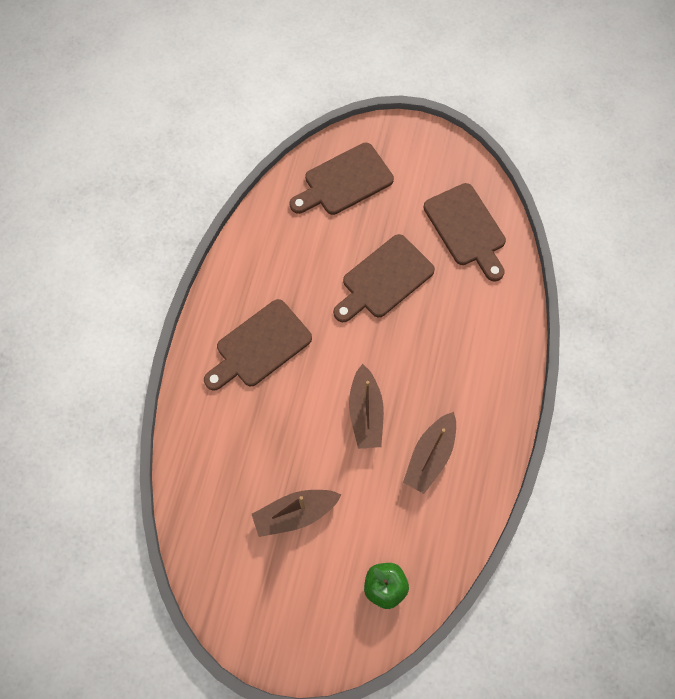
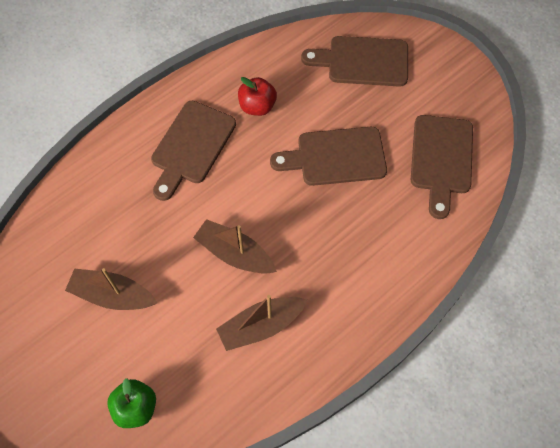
camera: 35 degrees right, 5 degrees down
brown cutting board [204,299,312,391] -> brown cutting board turned 60 degrees counterclockwise [151,101,236,201]
brown boat [349,364,384,449] -> brown boat turned 90 degrees clockwise [193,219,277,274]
none -> red apple [238,77,277,116]

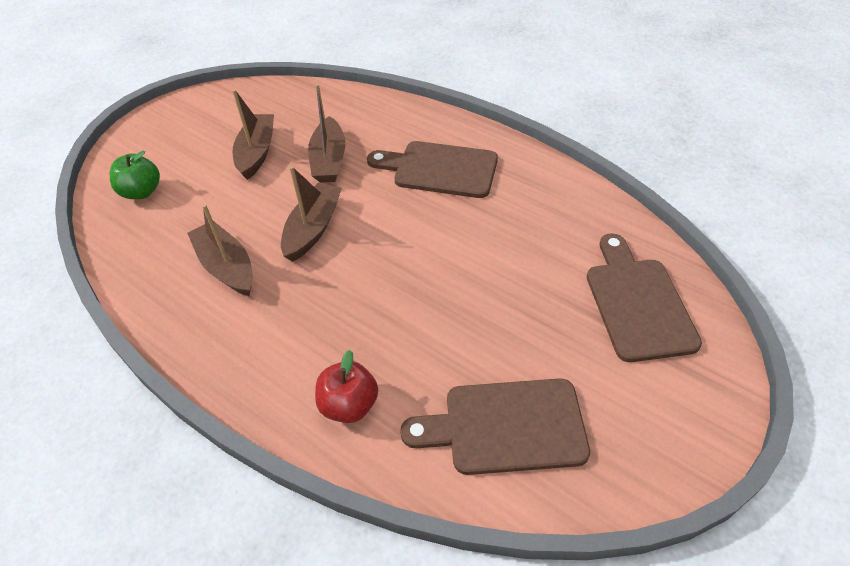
camera: 80 degrees right, 15 degrees down
red apple [238,77,277,116] -> red apple moved to [315,350,378,423]
brown cutting board [270,127,387,186] -> none
none -> brown boat [308,84,346,183]

